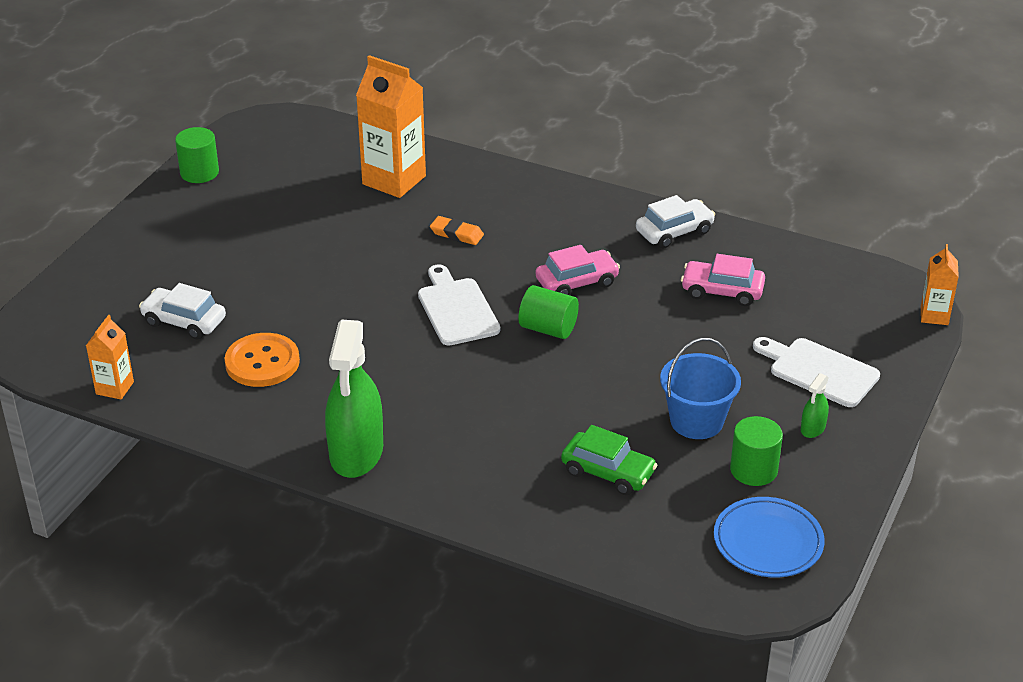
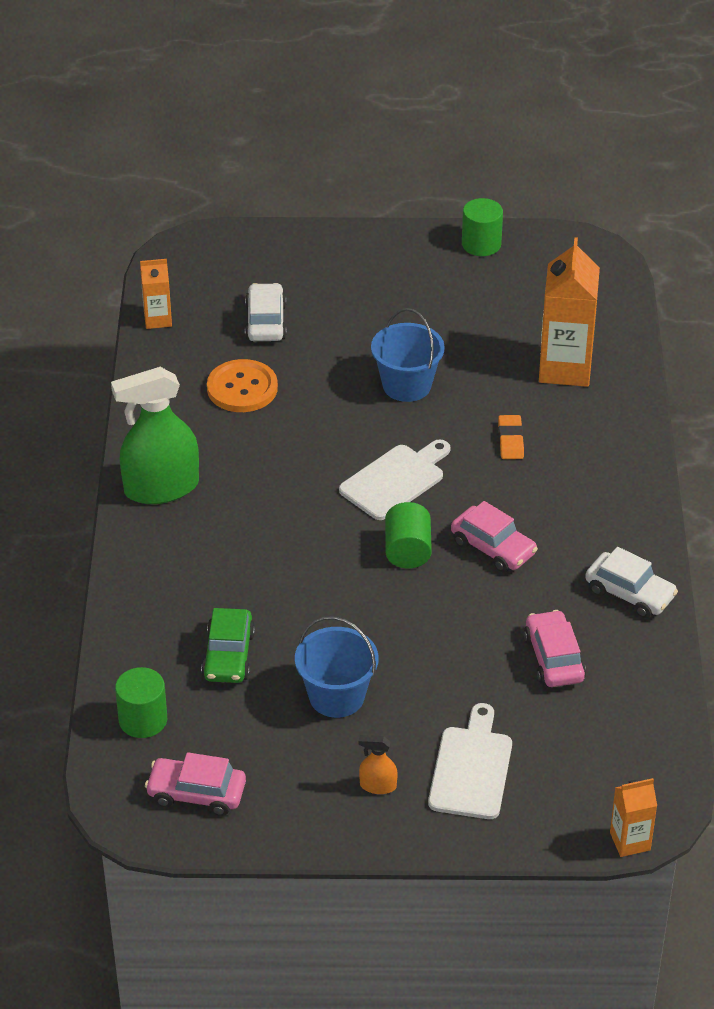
camera: 65 degrees right, 5 degrees up
blue plate [714,497,825,577] -> pink car [145,752,246,816]
green cylinder [730,416,783,486] -> green cylinder moved to [115,667,167,738]
green spray bottle [801,373,829,438] -> orange spray bottle [359,735,397,794]
none -> blue bucket [371,308,445,402]

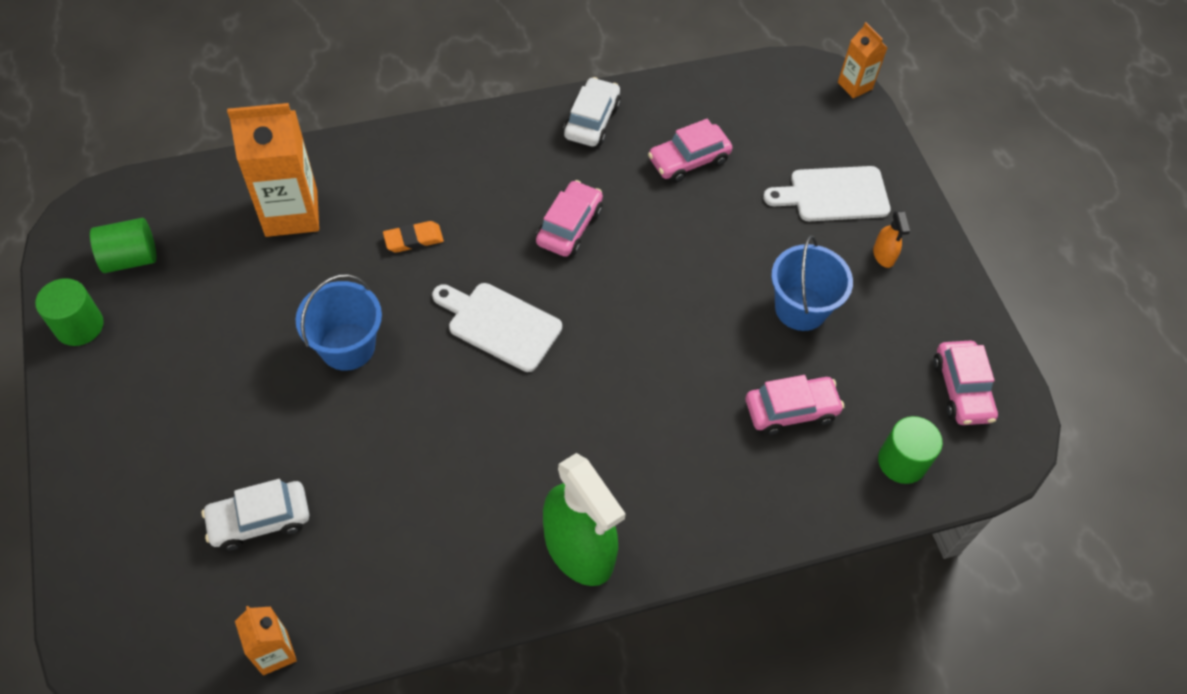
camera: 110 degrees left, 15 degrees up
green car [201,608,255,683] -> pink car [746,375,844,435]
orange button [207,359,278,412] -> none
green cylinder [385,502,432,568] -> green cylinder moved to [90,218,157,273]

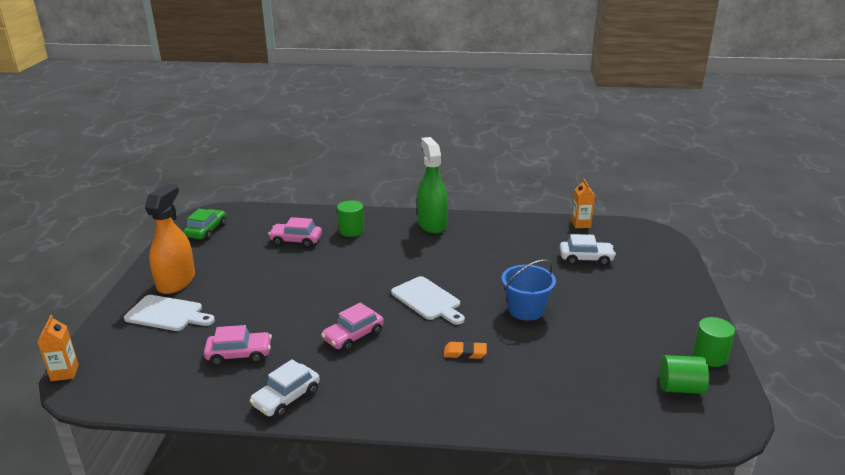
camera: 155 degrees left, 30 degrees down
orange carton [227,103,319,237] -> none
blue bucket [771,236,853,331] -> none
orange spray bottle [873,211,910,268] -> orange spray bottle [145,184,195,294], size x2.33
green cylinder [878,416,943,484] -> green cylinder moved to [337,201,364,237]
pink car [933,340,998,425] -> green car [184,209,226,240]

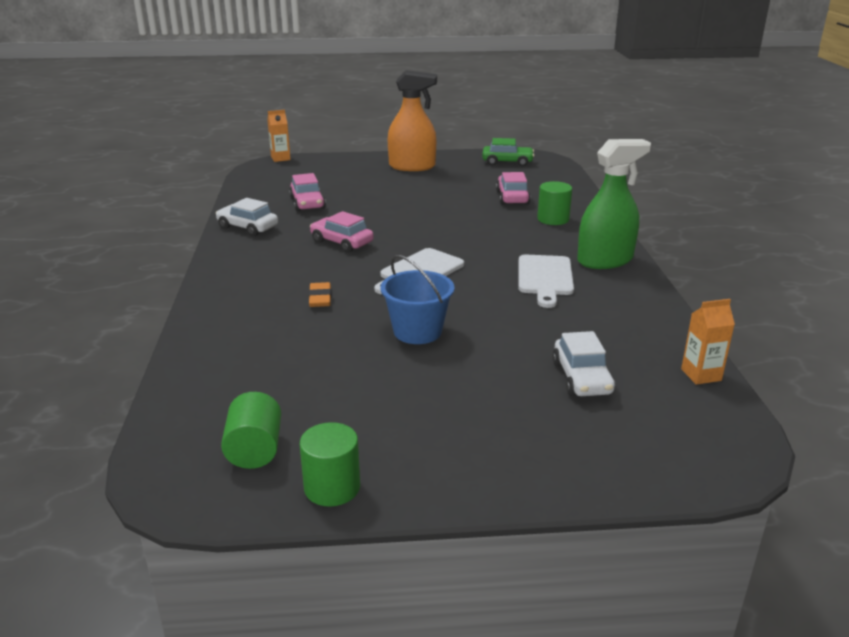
camera: 80 degrees right, 0 degrees up
white cutting board [124,295,215,331] -> white cutting board moved to [519,255,574,308]

